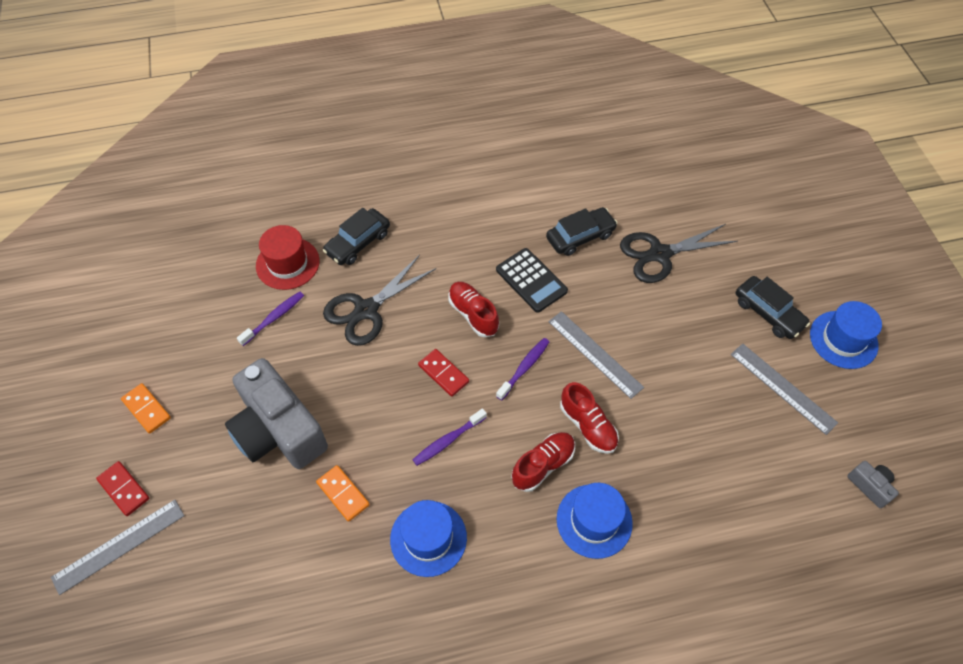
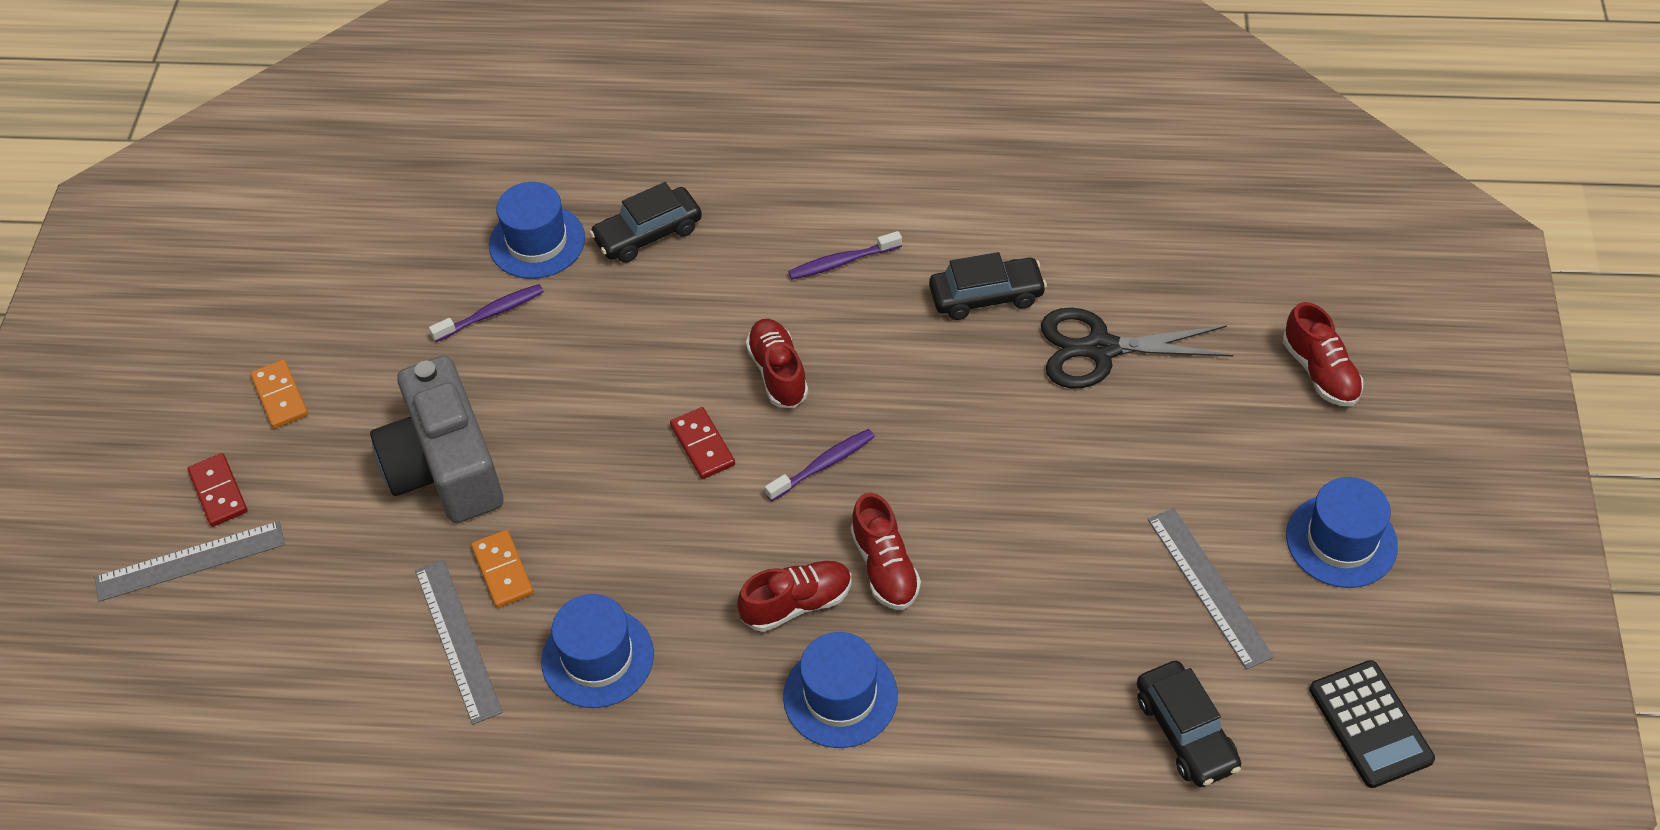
camera: 20 degrees right, 5 degrees down
red hat [256,225,320,290] -> blue hat [489,182,585,279]
black scissors [323,255,436,346] -> none
purple toothbrush [413,408,487,466] -> purple toothbrush moved to [788,231,902,280]
black calculator [496,248,568,313] -> black calculator moved to [1309,660,1435,788]
grey ruler [548,311,644,399] -> grey ruler moved to [415,559,503,725]
black car [736,276,810,339] -> black car moved to [1137,661,1241,787]
grey camera [847,461,899,508] -> none
none -> red shoe [1283,302,1363,406]

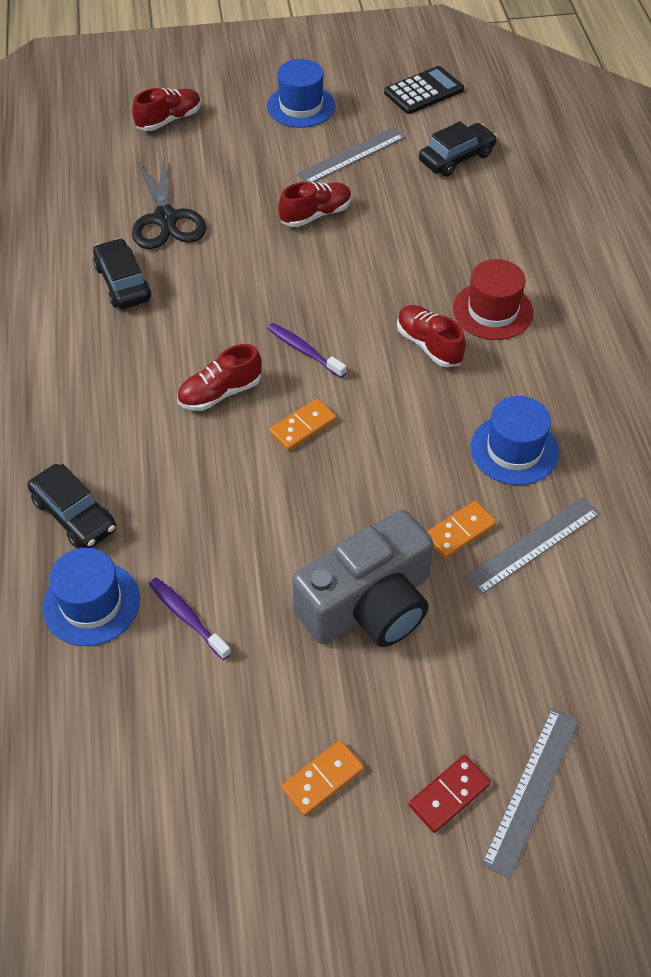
camera: 105 degrees left, 0 degrees up
grey ruler [95,521,285,602] -> grey ruler turned 60 degrees clockwise [481,708,579,879]
red domino [670,407,735,479] -> orange domino [269,398,337,451]
blue hat [783,632,898,748] -> red hat [453,259,533,340]
purple toothbrush [788,231,902,280] -> none
red shoe [851,493,921,610] -> red shoe moved to [278,182,352,227]

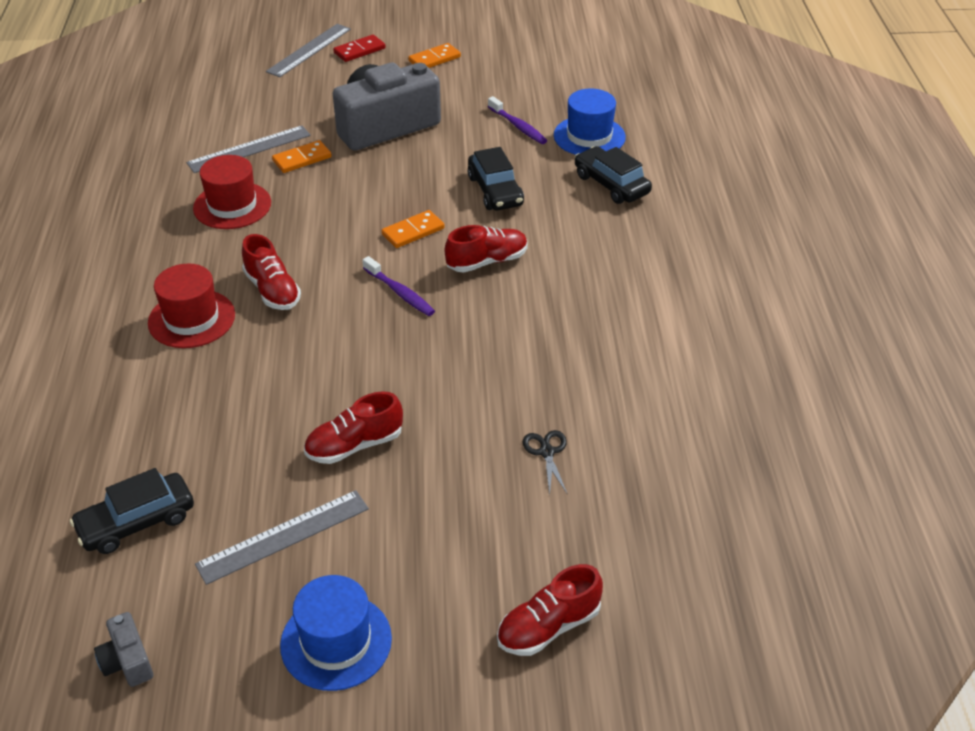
camera: 175 degrees left, 10 degrees down
black car [93,238,151,309] -> black car moved to [468,147,524,211]
black scissors [132,154,207,249] -> black scissors [523,430,567,495], size x0.47
black calculator [384,66,464,114] -> grey camera [94,612,153,687]
blue hat [470,396,559,485] -> red hat [193,155,271,229]

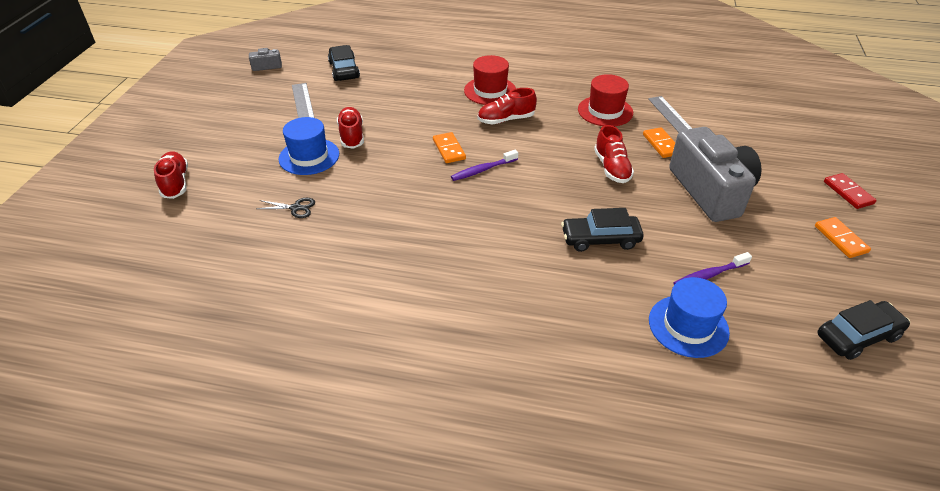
camera: 105 degrees right, 0 degrees up
grey ruler [266,24,351,77] -> none
blue hat [280,575,392,691] -> blue hat moved to [279,117,339,175]
orange domino [381,210,445,248] -> orange domino moved to [433,132,466,163]
red shoe [445,225,528,273] -> red shoe moved to [594,125,634,183]
black car [575,146,652,204] -> black car moved to [817,300,910,360]

